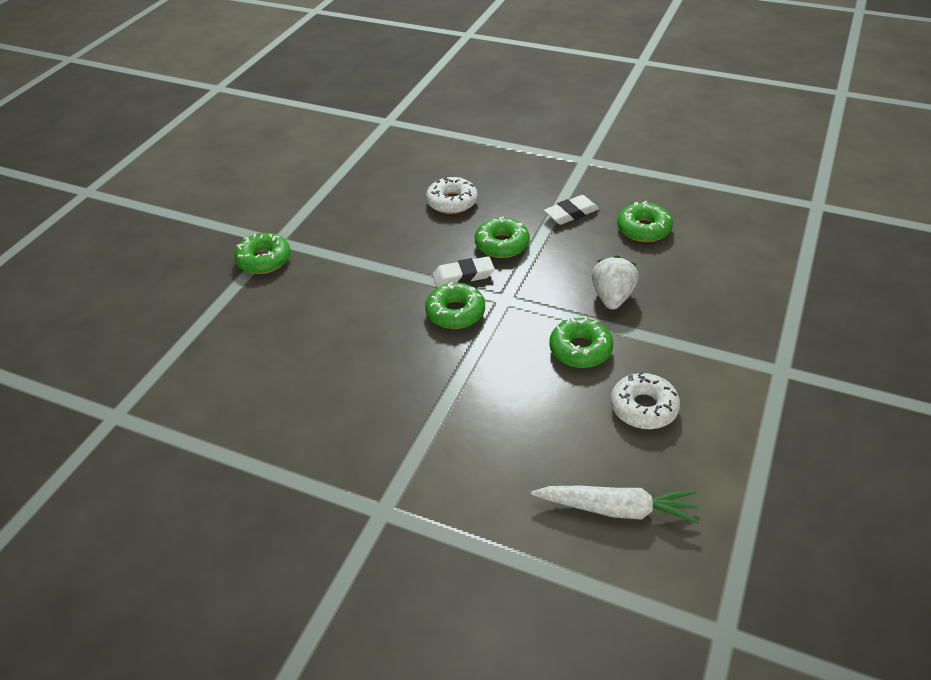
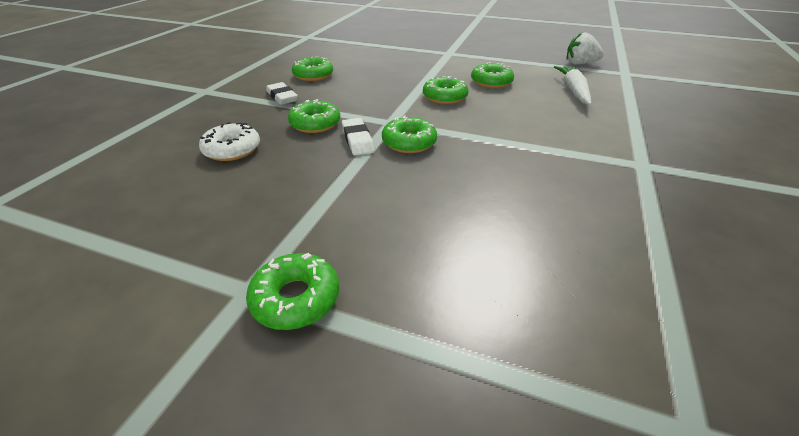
camera: 95 degrees left, 5 degrees down
white strawberry [592,256,639,310] -> white strawberry moved to [566,33,604,65]
white donut [611,371,680,429] -> green donut [471,62,514,88]

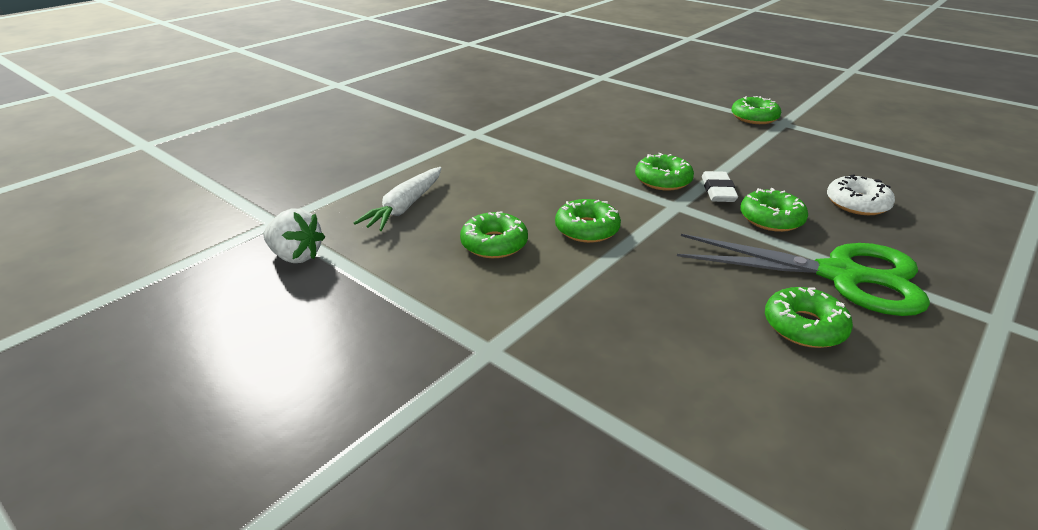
camera: 160 degrees left, 5 degrees down
white eraser [266,82,298,105] -> green scissors [677,234,930,316]

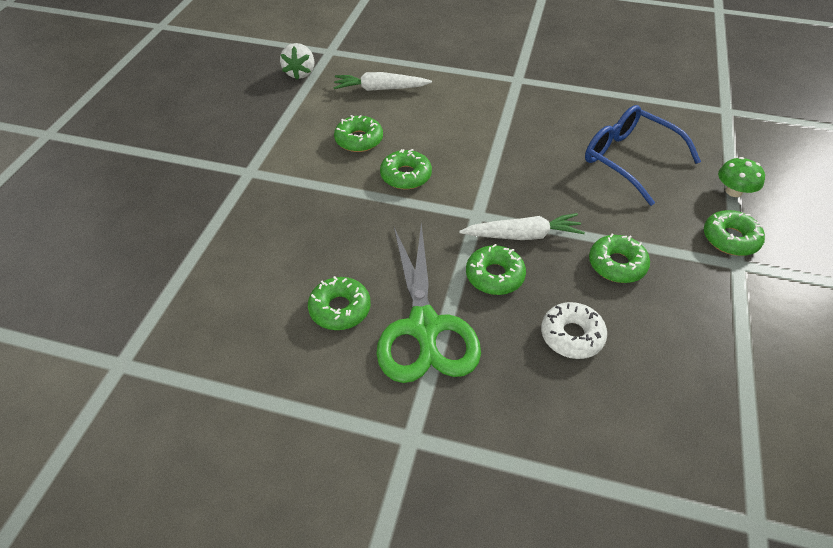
camera: 65 degrees right, 15 degrees up
green donut [635,153,694,191] -> green donut moved to [589,234,650,283]
white eraser [702,171,738,202] -> white carrot [459,213,585,240]
none -> blue glasses [585,105,701,206]
none -> green mushroom [718,157,765,197]

